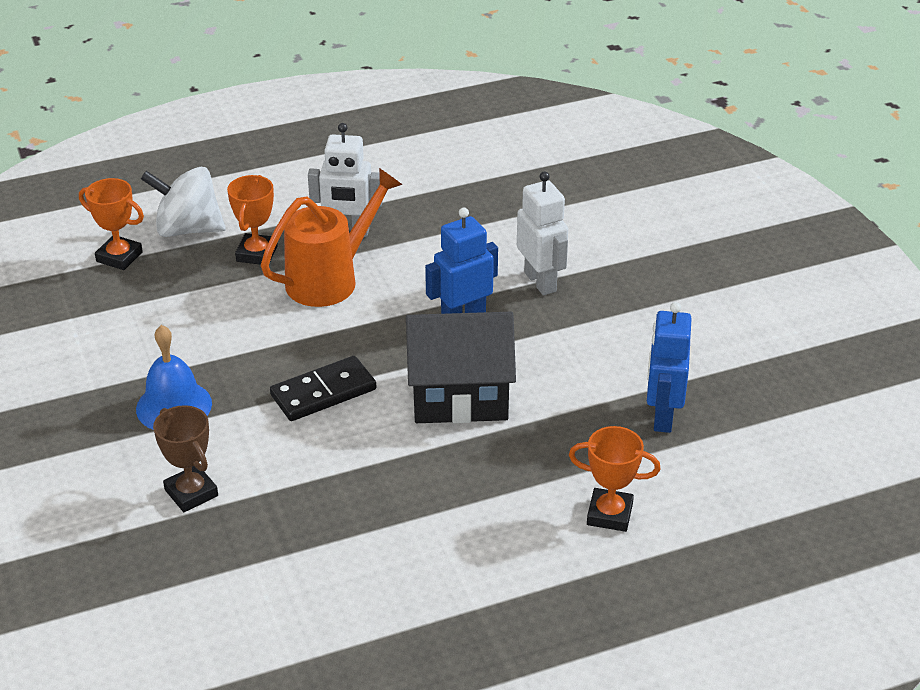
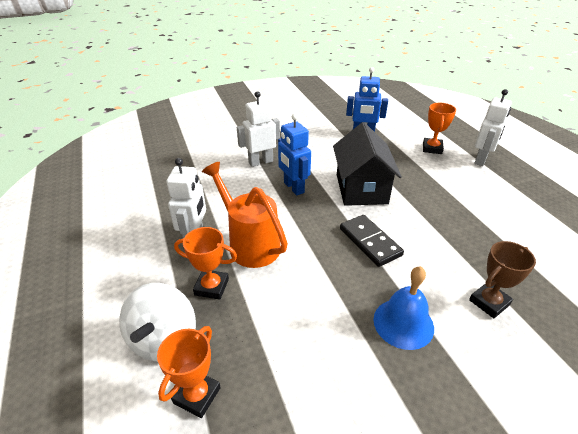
camera: 90 degrees left, 0 degrees up
none -> white robot [474,89,512,166]

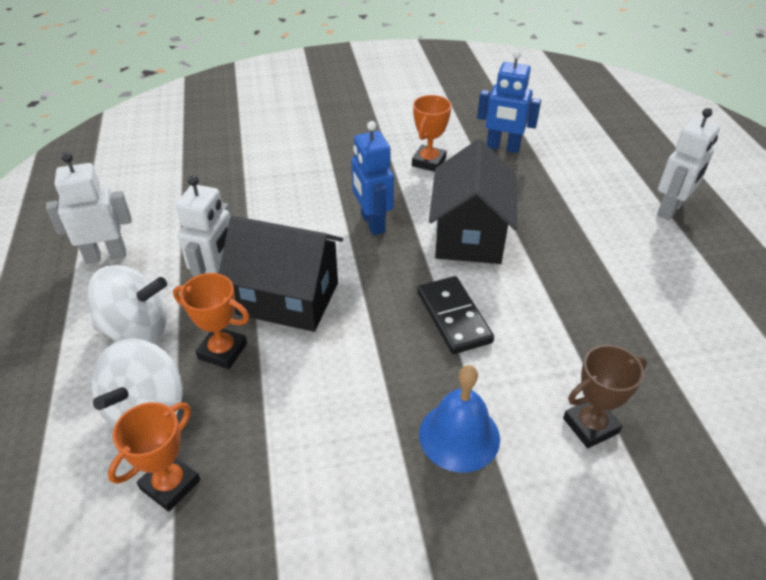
camera: 10 degrees right, 5 degrees up
orange watering can [202,162,288,268] -> black house [219,216,343,332]
white robot [237,91,280,167] -> white robot moved to [46,153,131,264]
orange trophy [423,103,456,154] -> orange trophy moved to [412,95,451,172]
none -> white spinning top [86,265,167,343]

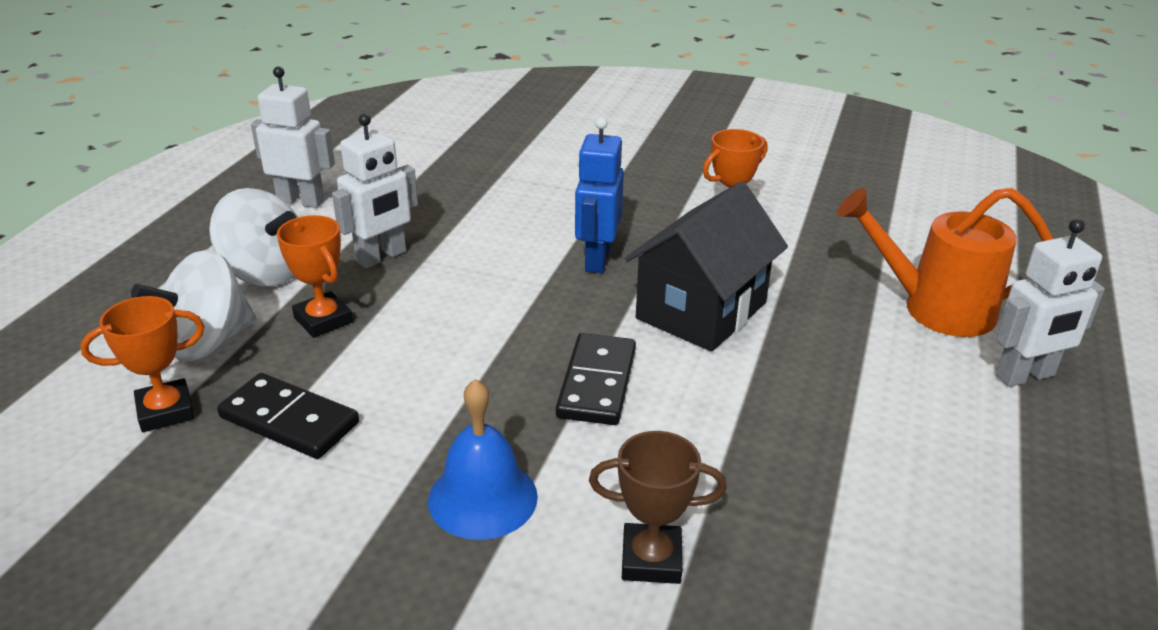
camera: 30 degrees right, 10 degrees down
black house [219,216,343,332] -> none
blue robot [477,50,541,153] -> none
none -> black domino [217,373,359,459]
none -> orange watering can [837,188,1053,337]

